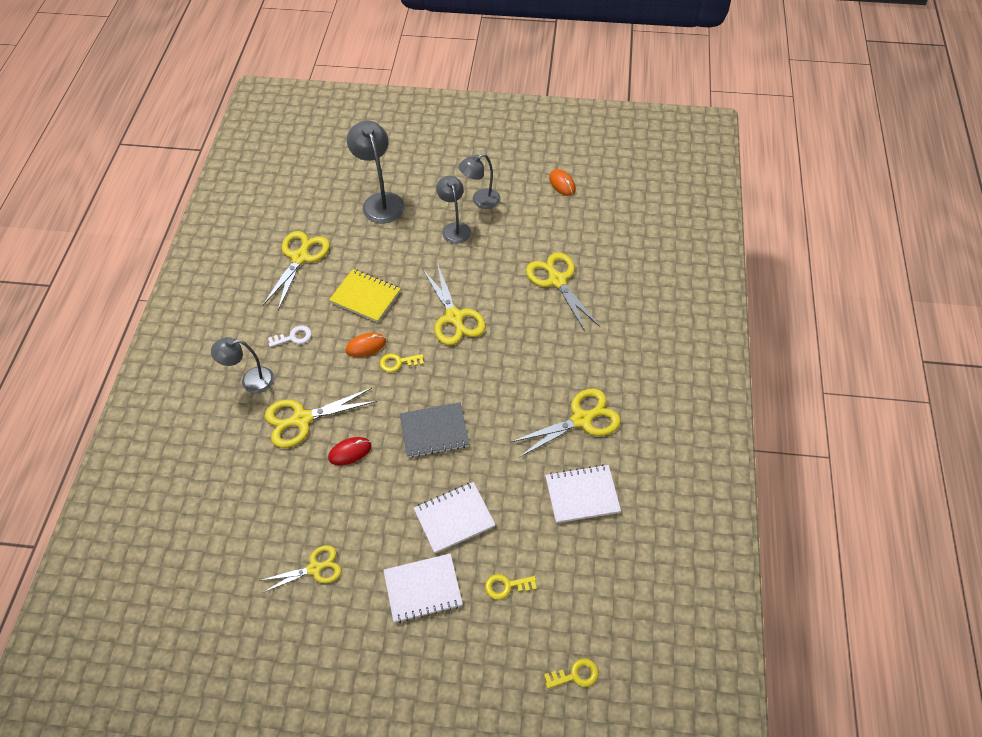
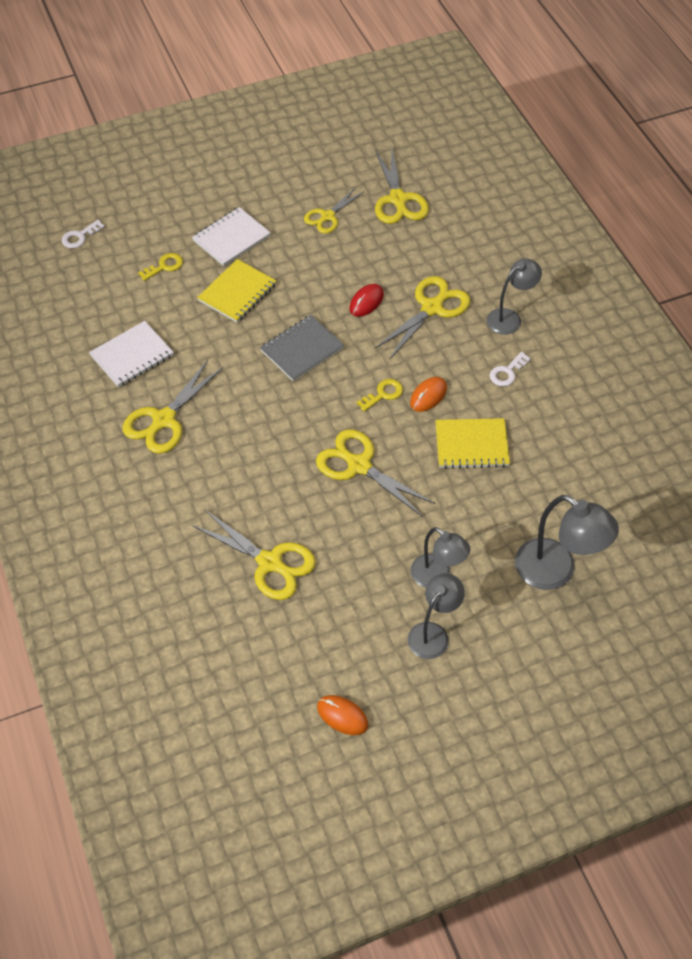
camera: 150 degrees right, 0 degrees up
yellow scissors [263,231,330,310] -> yellow scissors moved to [375,149,429,224]
white notebook [414,482,496,554] -> yellow notebook [197,259,277,323]
yellow key [544,658,599,689] -> white key [61,220,105,248]

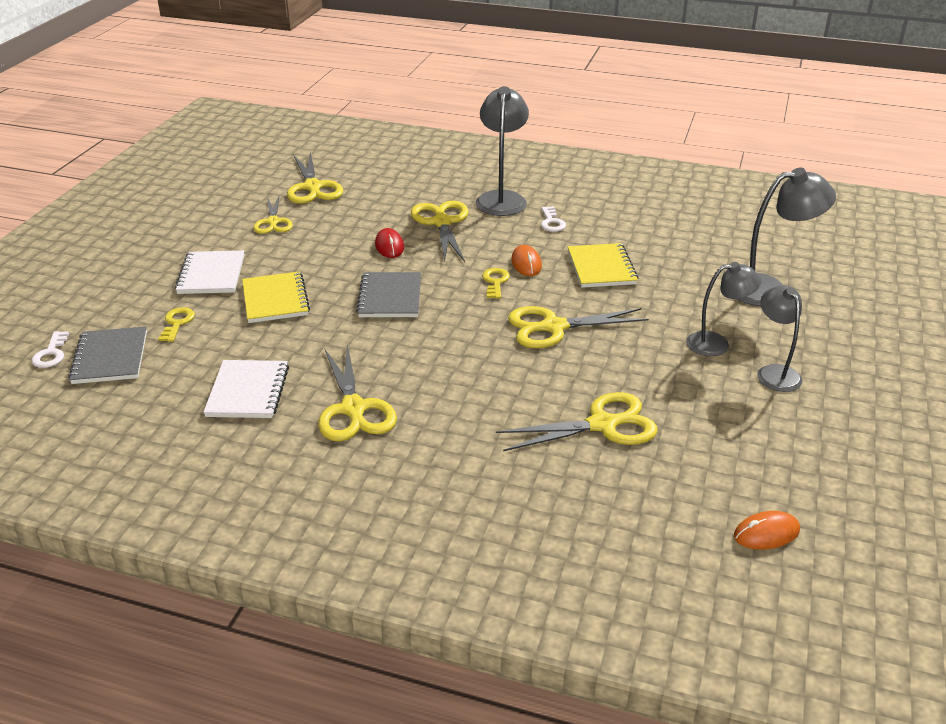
camera: 50 degrees left, 20 degrees down
orange mouse [317,695,368,735] -> orange mouse moved to [734,511,800,550]
yellow scissors [375,149,429,224] -> yellow scissors turned 45 degrees clockwise [287,152,343,204]
yellow notebook [435,418,510,469] -> yellow notebook turned 45 degrees counterclockwise [568,243,638,288]
grey lamp [487,259,542,335] -> grey lamp [476,86,529,216], size x1.51
none -> grey notebook [68,326,147,384]

